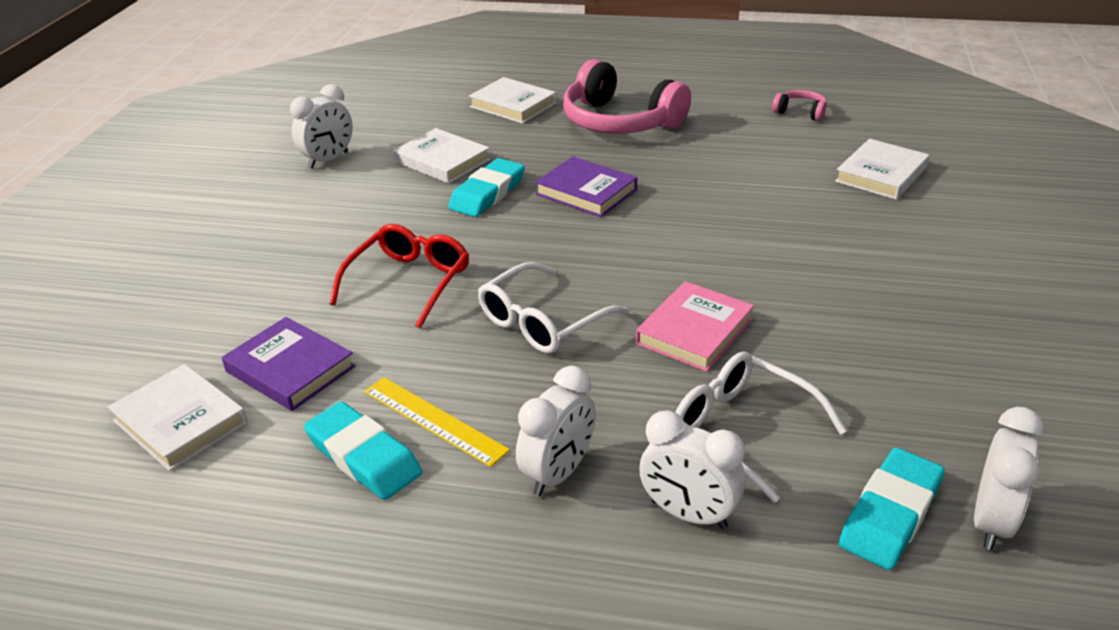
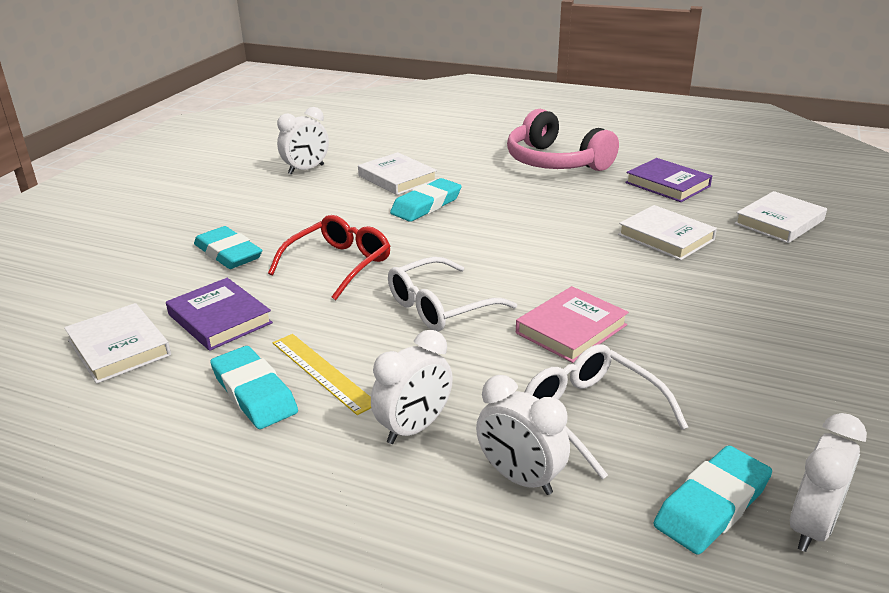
camera: 10 degrees right, 5 degrees down
white book [469,77,556,124] -> white book moved to [618,205,717,260]
purple book [535,156,637,217] -> purple book moved to [625,158,712,202]
pink headphones [773,90,827,121] -> none
none -> turquoise eraser [194,226,262,269]

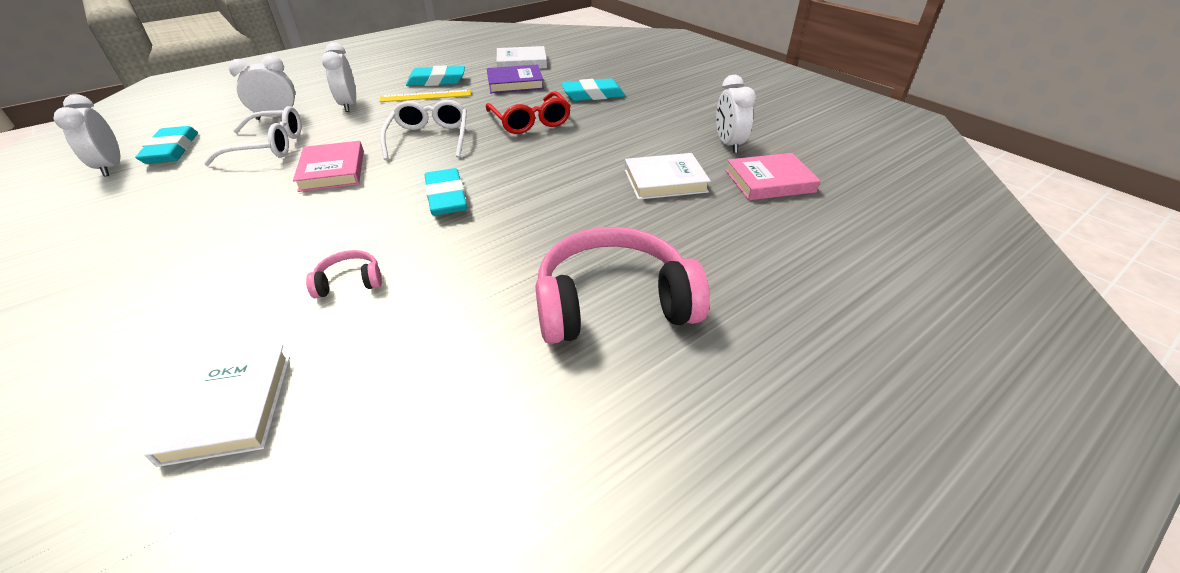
camera: 120 degrees right, 10 degrees up
turquoise eraser [390,178,462,222] -> turquoise eraser moved to [424,168,467,216]
white book [618,205,717,260] -> pink headphones [306,250,382,299]
purple book [625,158,712,202] -> none
none -> pink book [726,153,820,200]

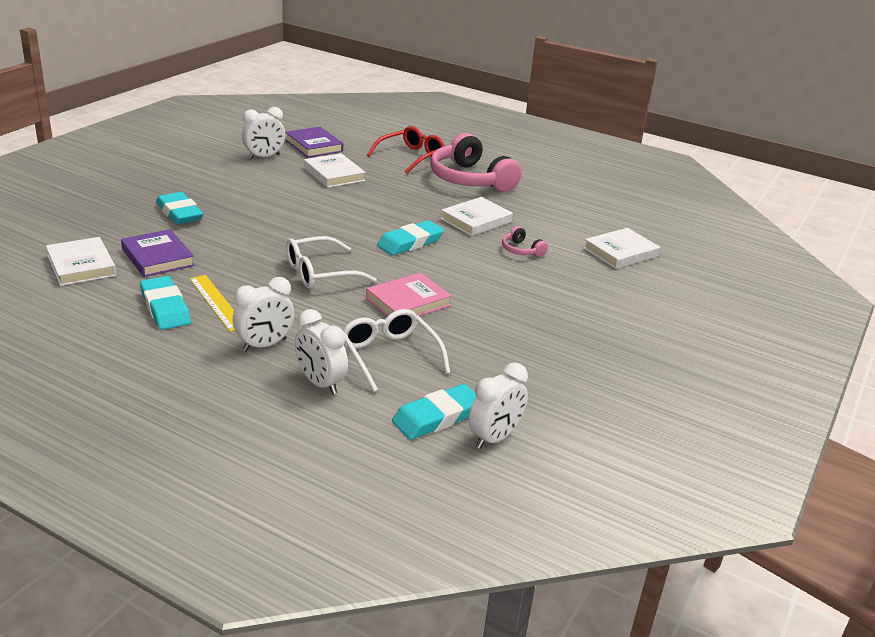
camera: 115 degrees left, 10 degrees down
red glasses [486,91,571,134] -> red glasses moved to [367,126,445,174]
pink book [726,153,820,200] -> purple book [285,127,343,158]
none -> white book [440,197,513,236]

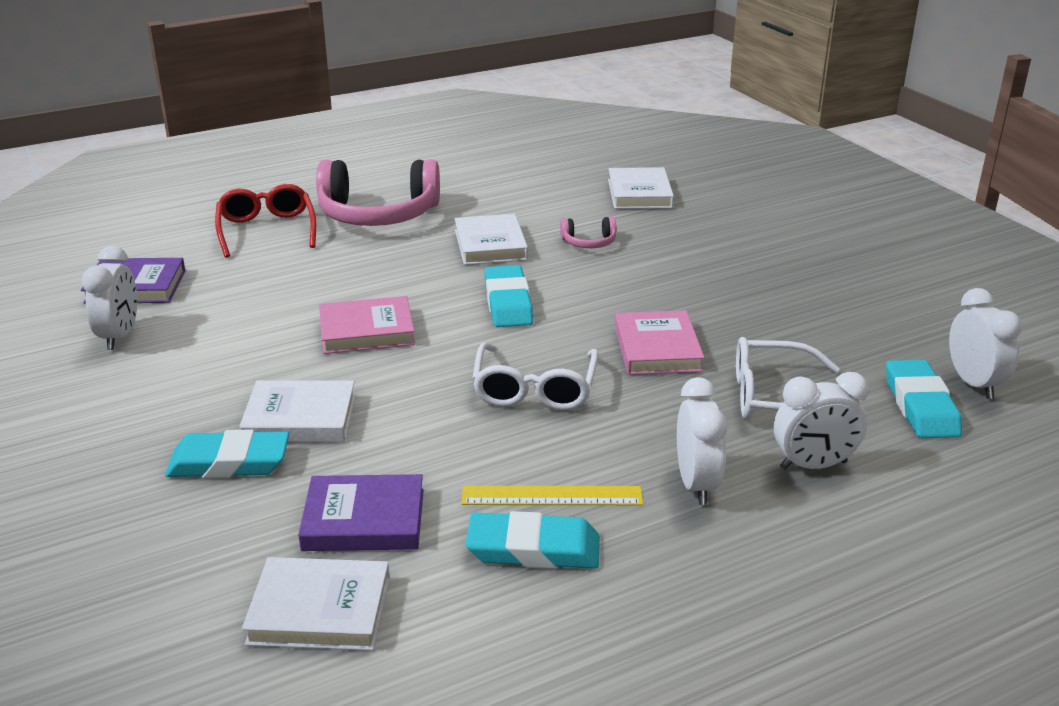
camera: 55 degrees left, 0 degrees up
white book [304,153,366,188] -> white book moved to [239,380,356,442]
none -> pink book [319,296,415,354]

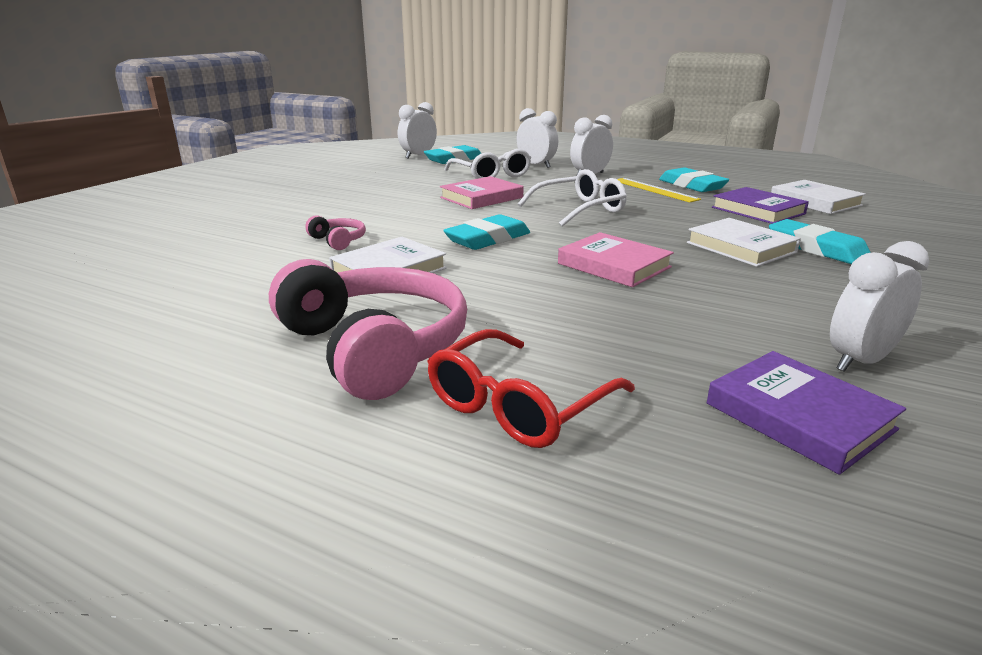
camera: 125 degrees left, 5 degrees down
white book [608,167,674,209] -> none

